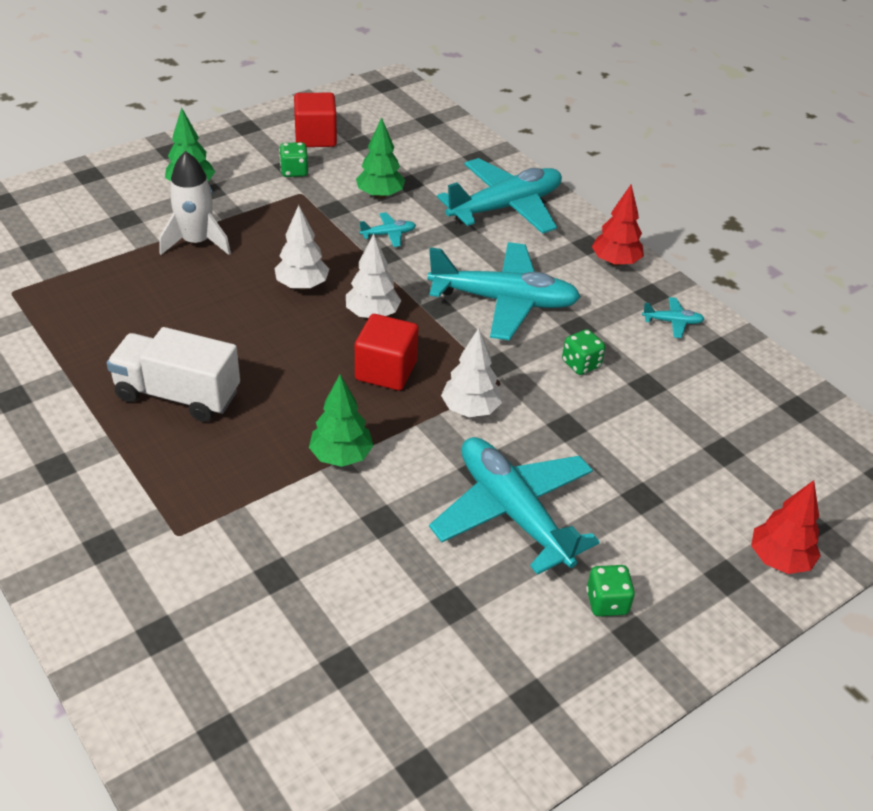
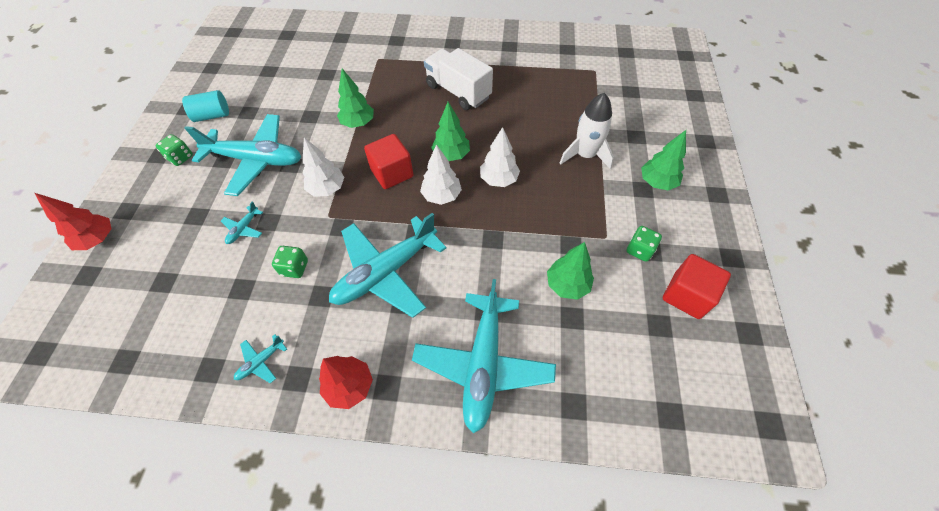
camera: 135 degrees right, 15 degrees up
white truck [107,327,240,422] -> white truck turned 105 degrees counterclockwise [424,48,493,110]
turquoise plane [359,212,416,247] -> turquoise plane moved to [221,201,263,244]
none -> turquoise cylinder [182,90,229,122]
none -> green tree [431,102,470,161]

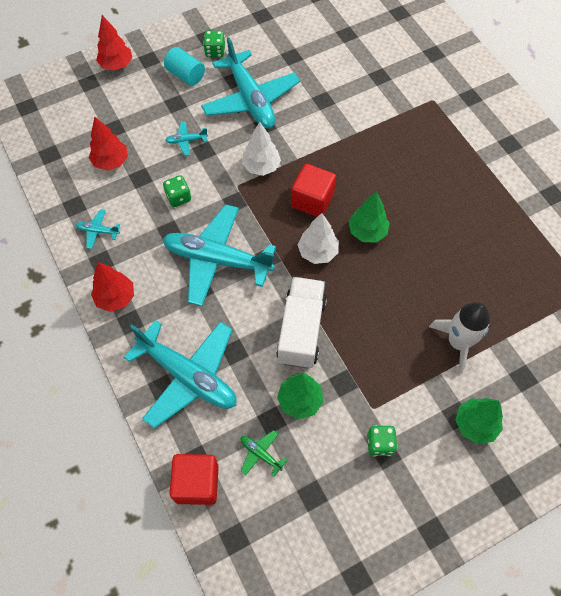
camera: 55 degrees right, 5 degrees up
turquoise cylinder [182,90,229,122] -> turquoise cylinder moved to [164,47,205,86]
green tree [337,69,374,128] -> none
turquoise plane [412,279,556,433] -> turquoise plane turned 120 degrees counterclockwise [124,320,237,428]
white truck [424,48,493,110] -> white truck moved to [276,277,327,369]
white tree [480,127,520,187] -> none
red cube [663,254,731,319] -> red cube moved to [169,454,219,505]
none -> red tree [89,117,128,171]
none -> green plane [241,430,287,477]

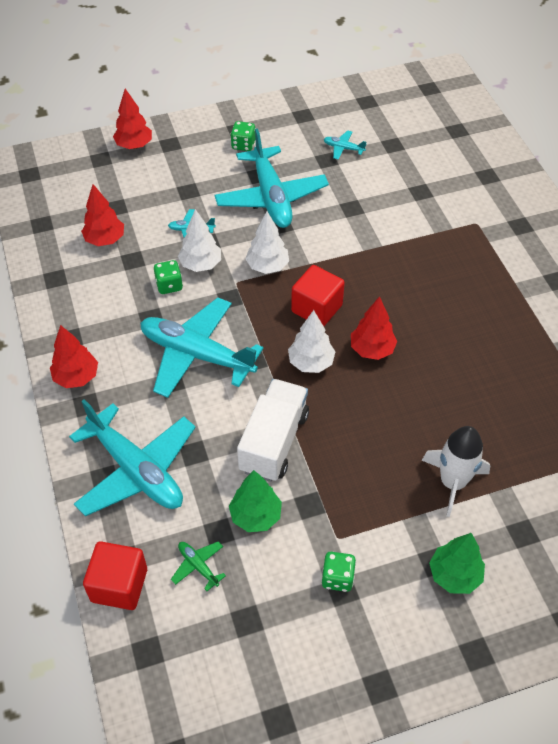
camera: 10 degrees right, 10 degrees down
turquoise plane [76,209,120,249] -> turquoise plane moved to [324,130,367,160]
turquoise cylinder [164,47,205,86] -> none
green tree [348,191,390,243] -> red tree [351,296,397,360]
none -> white tree [178,209,221,272]

